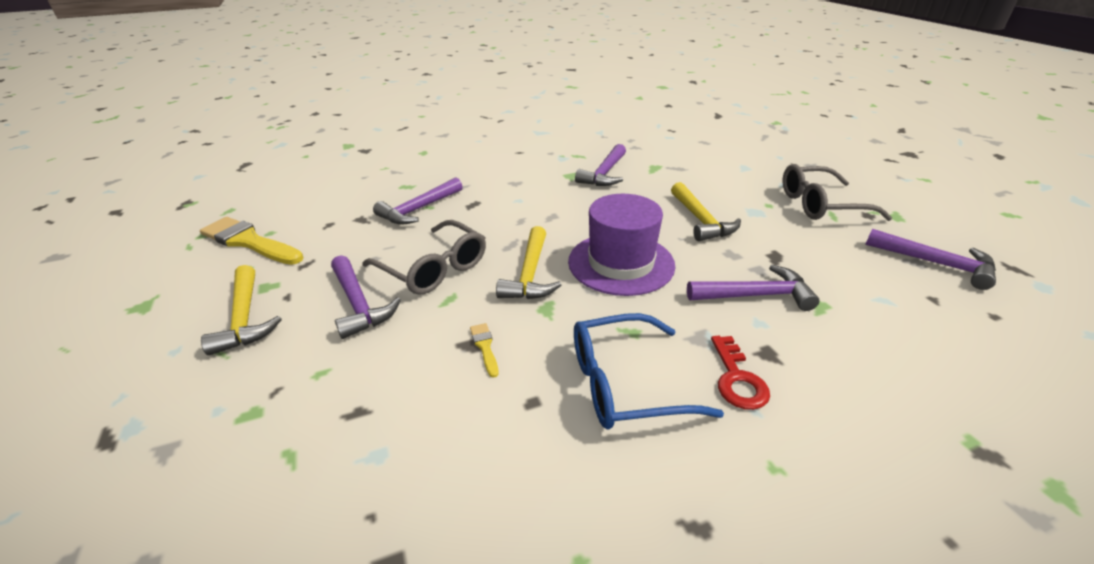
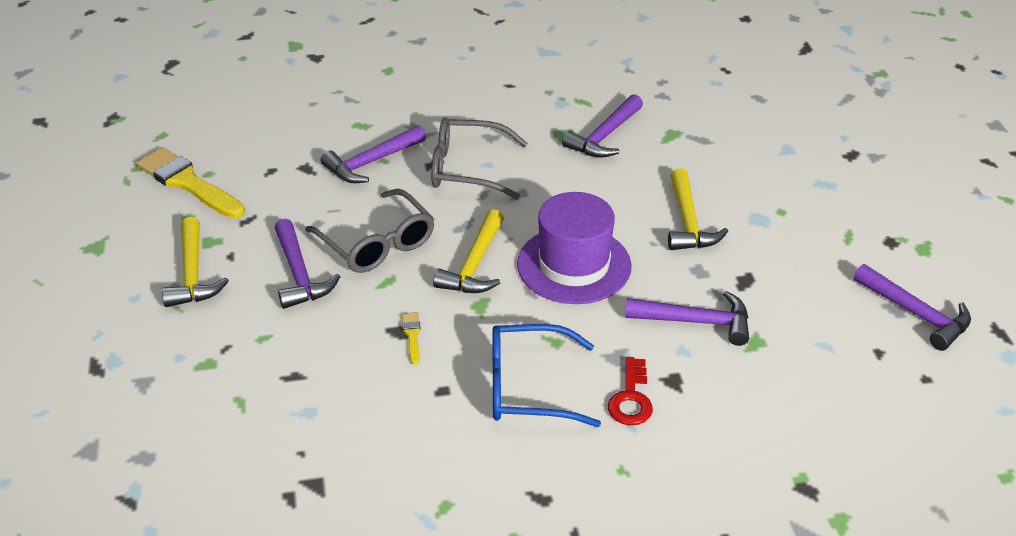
camera: 10 degrees right, 5 degrees up
grey glasses [783,164,892,221] -> grey glasses moved to [431,117,528,199]

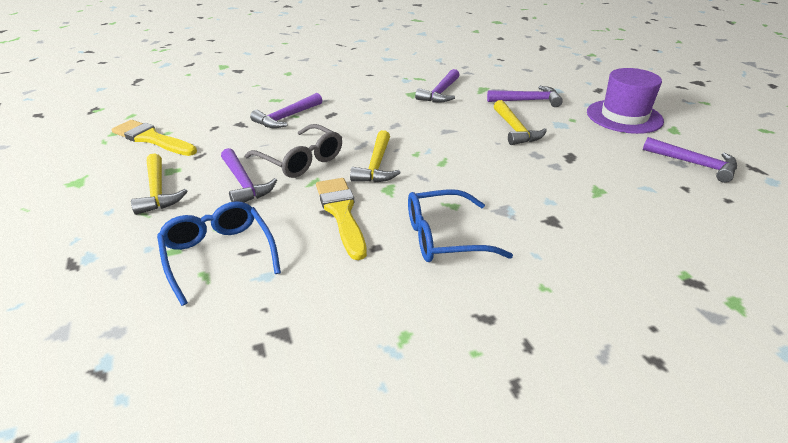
camera: 10 degrees left, 5 degrees down
yellow brush [402,312,421,365] -> yellow brush [316,178,367,260], size x2.32
grey glasses [431,117,528,199] -> none
purple hat [517,192,632,304] -> purple hat moved to [587,68,664,134]
red key [608,357,653,425] -> none
purple hammer [625,291,749,346] -> purple hammer moved to [487,86,563,107]
none -> blue glasses [157,201,281,306]

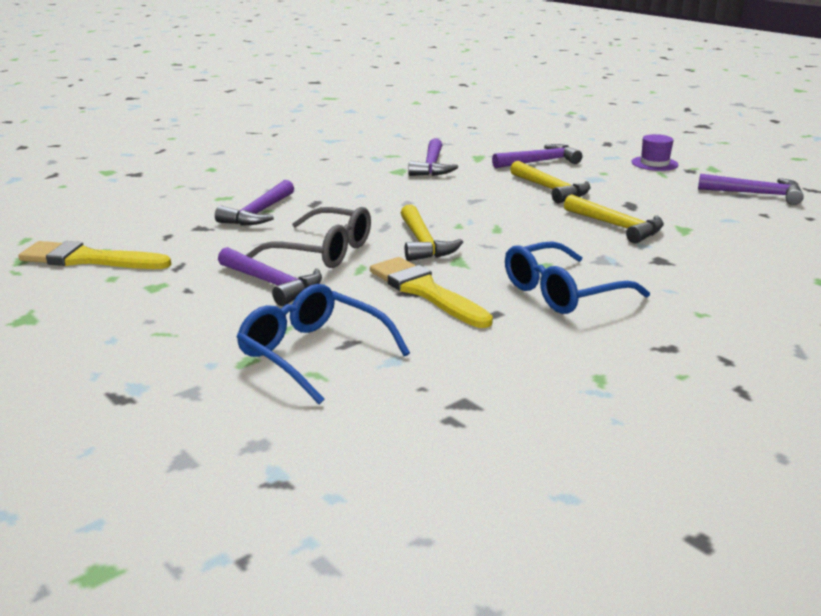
camera: 20 degrees left, 10 degrees down
yellow hammer [131,153,188,215] -> yellow hammer moved to [564,194,664,244]
purple hat [587,68,664,134] -> purple hat [631,134,678,171], size x0.53

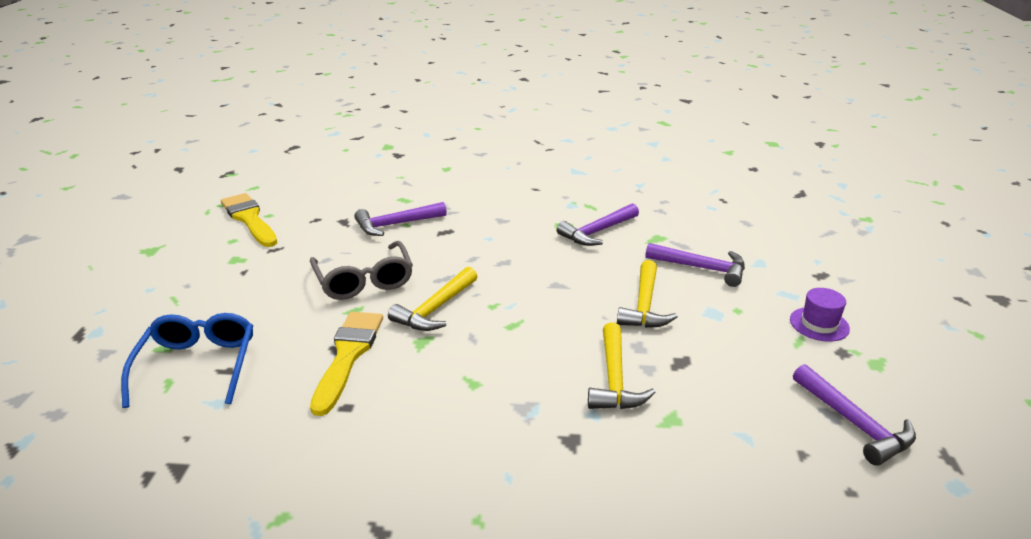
camera: 45 degrees right, 5 degrees up
purple hammer [218,247,322,306] -> none
blue glasses [505,241,650,314] -> none

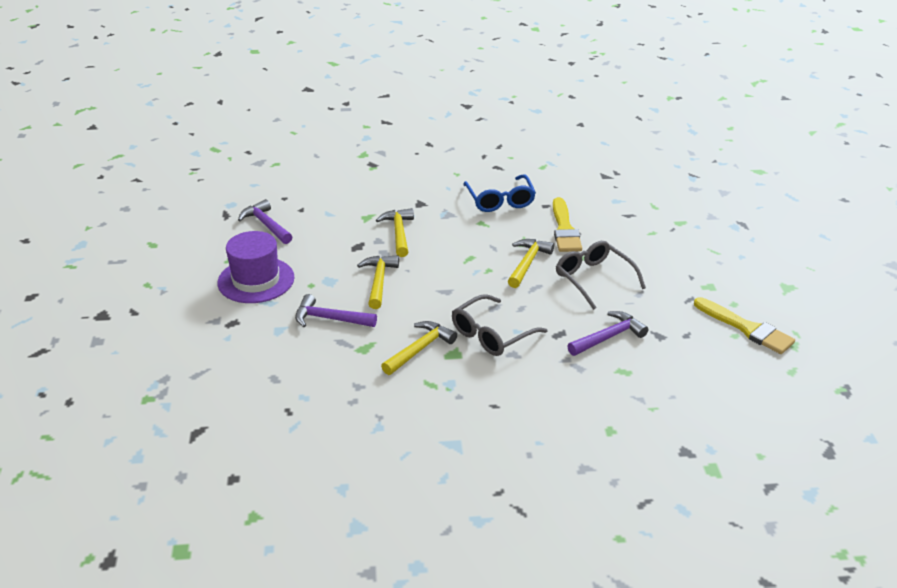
camera: 170 degrees right, 5 degrees up
blue glasses [121,313,253,408] -> blue glasses moved to [463,174,536,212]
purple hammer [557,203,639,246] -> yellow hammer [381,321,457,375]
purple hat [790,288,850,342] -> purple hat [217,231,295,303], size x1.89
none -> grey glasses [452,294,547,356]

